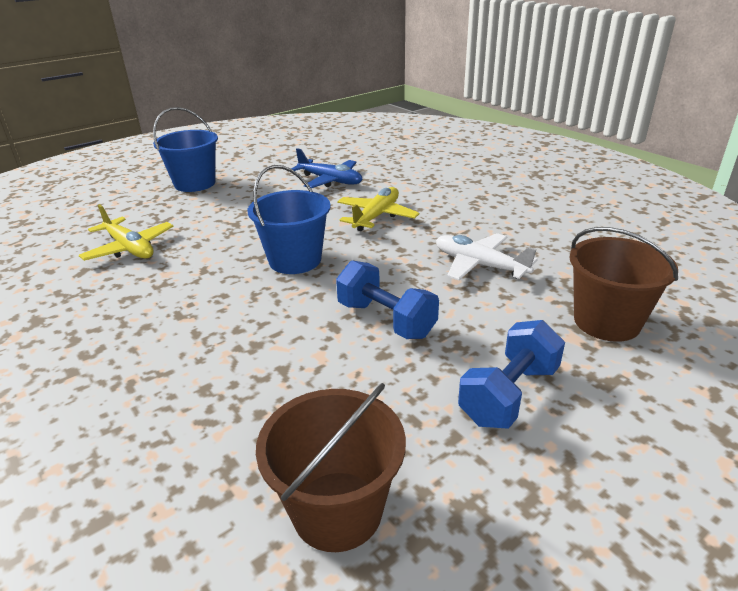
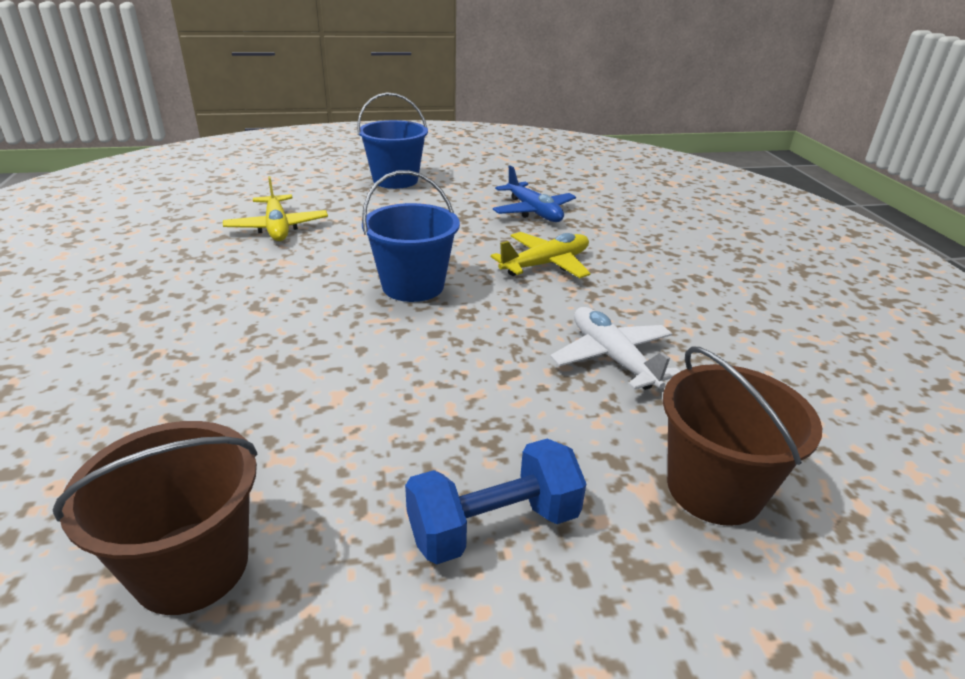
camera: 25 degrees right, 0 degrees up
blue dumbbell [336,260,439,339] -> none

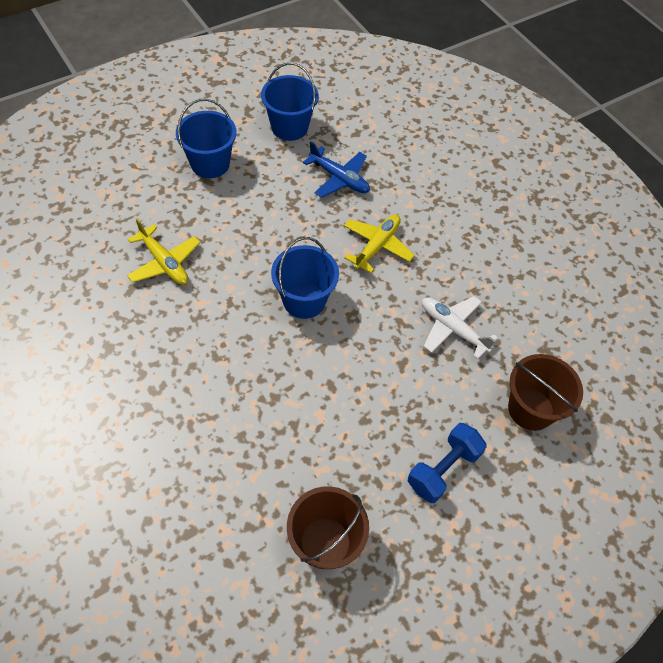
camera: 25 degrees left, 25 degrees up
none -> blue bucket [261,63,319,141]

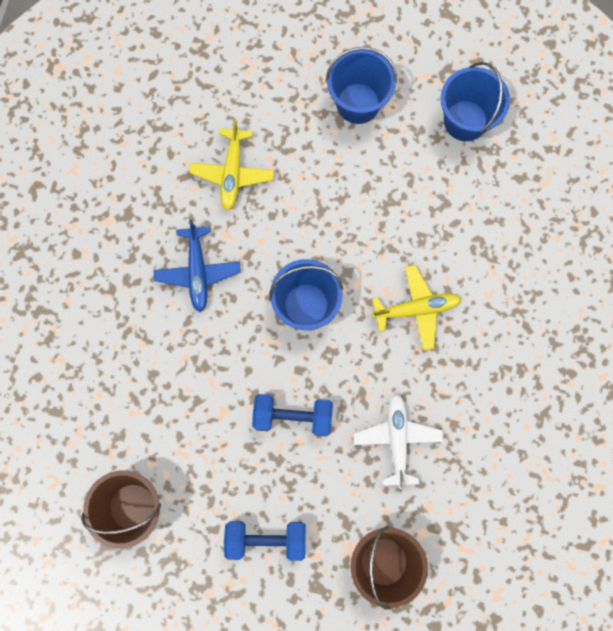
camera: 50 degrees right, 20 degrees up
blue plane [303,141,370,198] -> blue plane moved to [154,219,240,312]
none -> blue dumbbell [252,394,333,436]

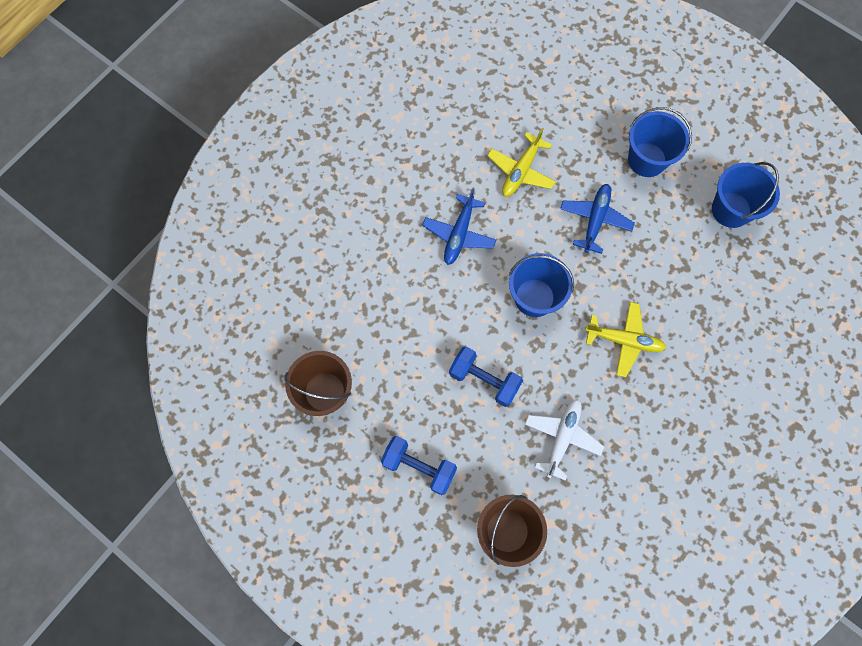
camera: 25 degrees right, 5 degrees down
none -> blue plane [560,184,635,254]

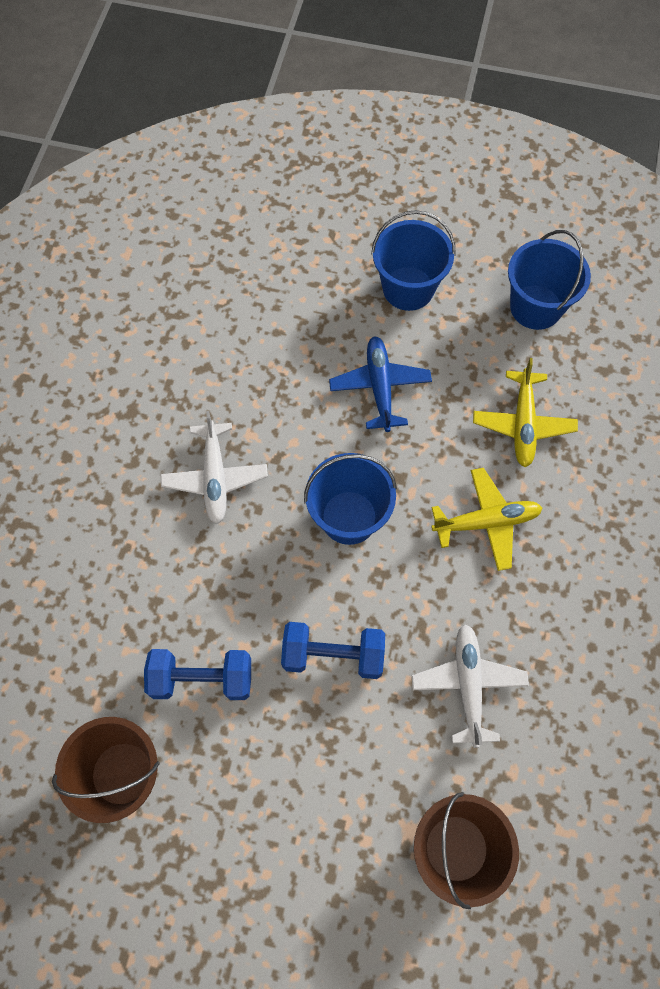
camera: 25 degrees left, 5 degrees down
blue dumbbell [381,436,457,495] -> blue dumbbell moved to [144,649,251,700]
blue plane [422,188,496,265] -> white plane [160,411,268,524]
yellow plane [487,128,556,197] -> yellow plane moved to [473,358,578,467]

